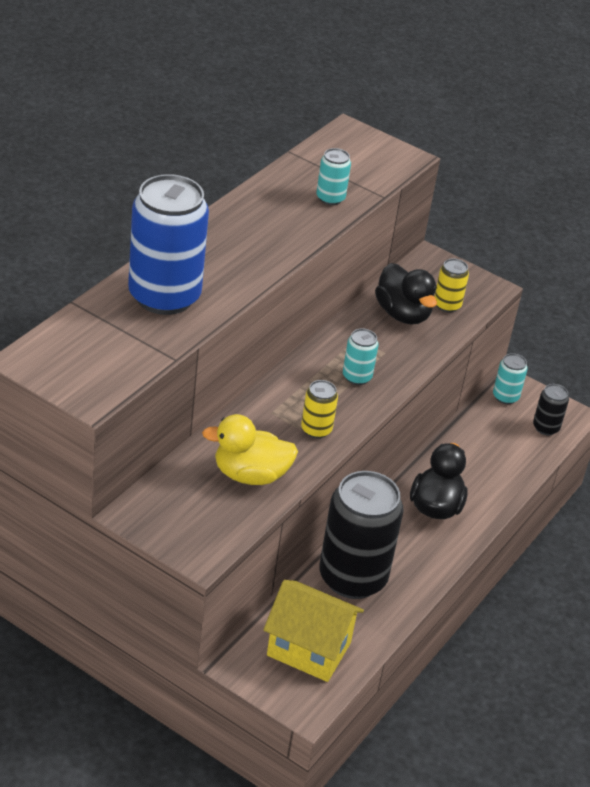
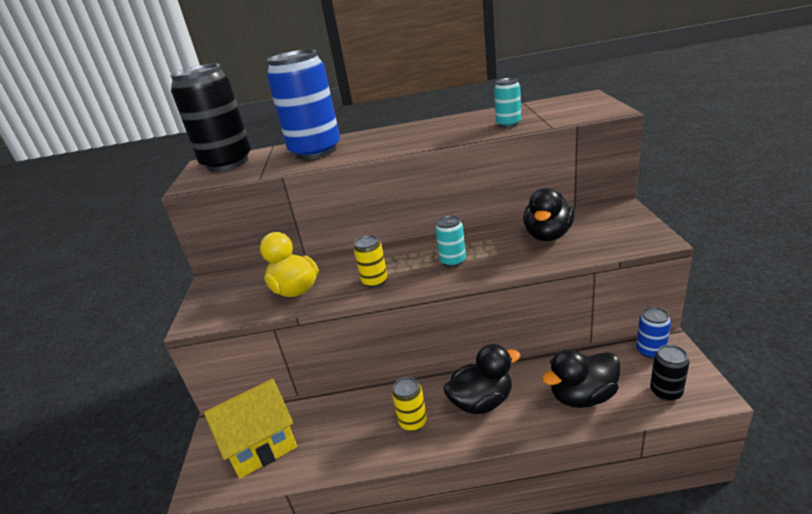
camera: 60 degrees right, 10 degrees down
yellow house [263,580,364,682] -> yellow house turned 75 degrees clockwise [204,379,297,479]
black can [319,471,404,599] -> black can moved to [170,64,251,172]
yellow can [434,258,469,312] -> yellow can moved to [392,377,427,431]
turquoise can [493,353,528,404] -> blue can [636,307,671,359]
none -> black duck [542,349,620,408]

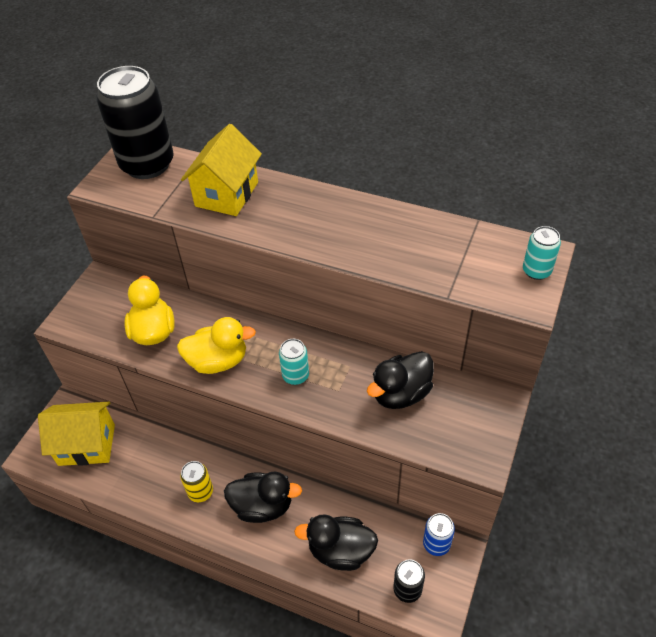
camera: 25 degrees right, 20 degrees up
blue can [267,49,340,160] -> yellow house [181,124,262,216]
yellow can [354,235,388,288] -> yellow duck [177,317,256,374]
turquoise can [494,78,521,127] -> turquoise can moved to [523,226,561,280]

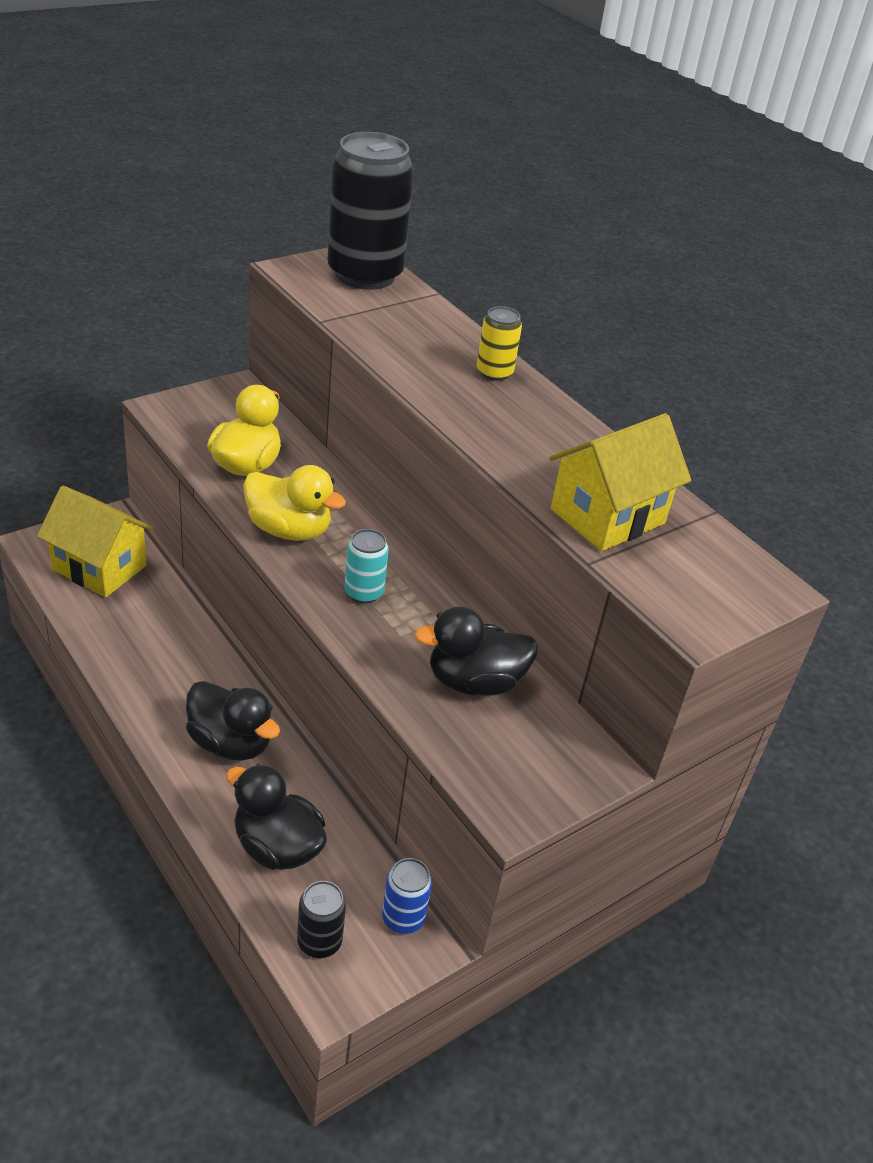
camera: 25 degrees right, 10 degrees down
yellow can [180,461,213,502] -> yellow can moved to [477,306,522,381]
yellow house [181,124,262,216] -> yellow house moved to [549,413,691,551]
turquoise can [523,226,561,280] -> none

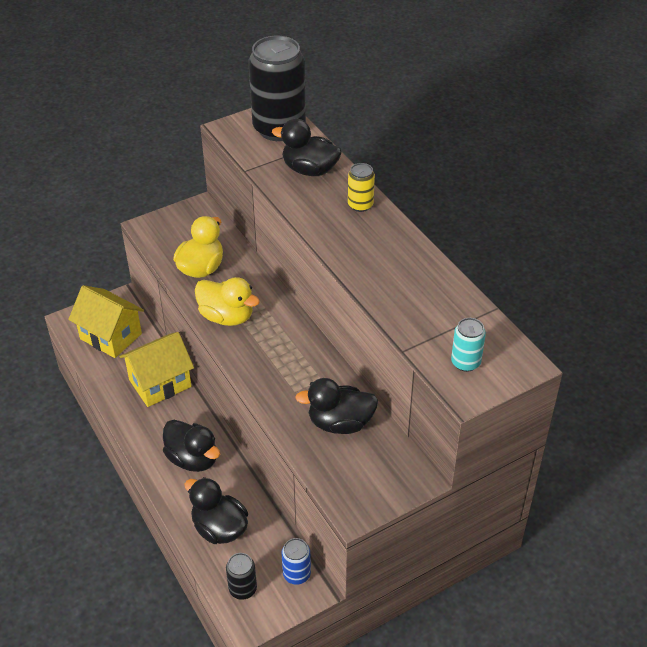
camera: 10 degrees right, 5 degrees up
turquoise can [344,529,389,603] -> turquoise can moved to [451,318,486,372]
yellow house [549,413,691,551] -> yellow house moved to [119,332,194,407]
none -> black duck [272,118,342,176]

